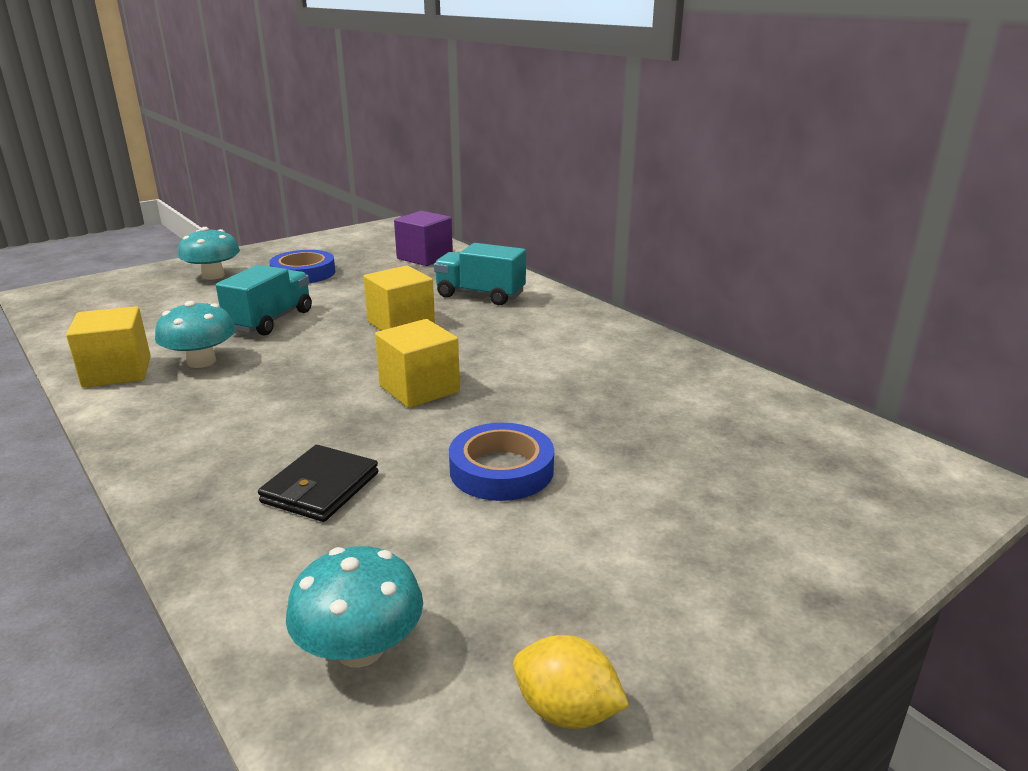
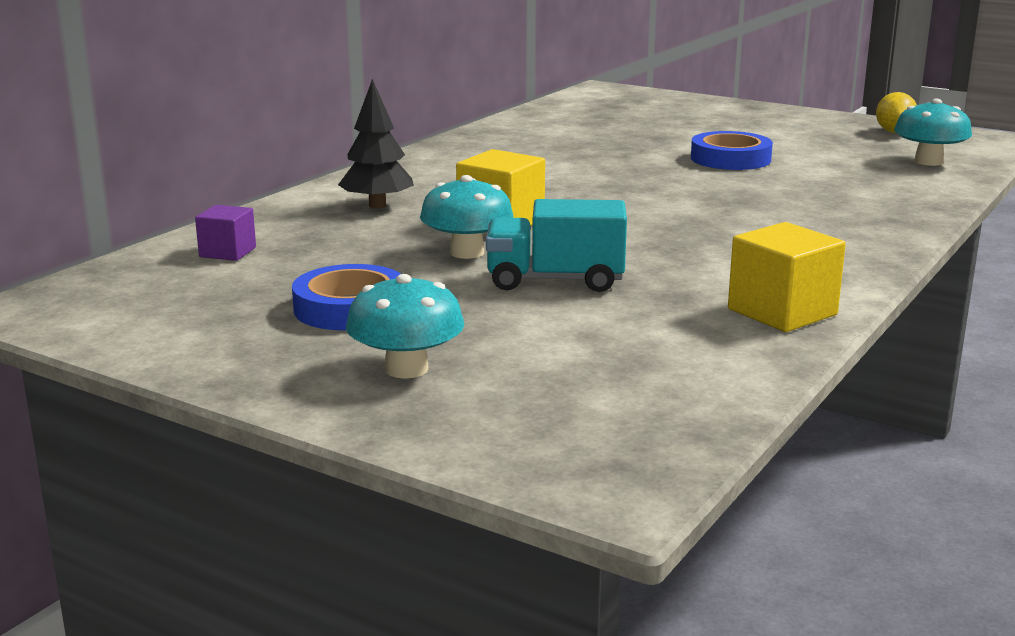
camera: 110 degrees left, 5 degrees down
turquoise mushroom [155,301,236,368] -> turquoise mushroom moved to [420,175,514,259]
black wallet [258,445,378,522] -> none
yellow cube [375,319,460,408] -> none
purple cube [394,211,453,266] -> purple cube [195,205,256,261], size x0.61
turquoise truck [434,243,526,305] -> black tree [338,79,414,208]

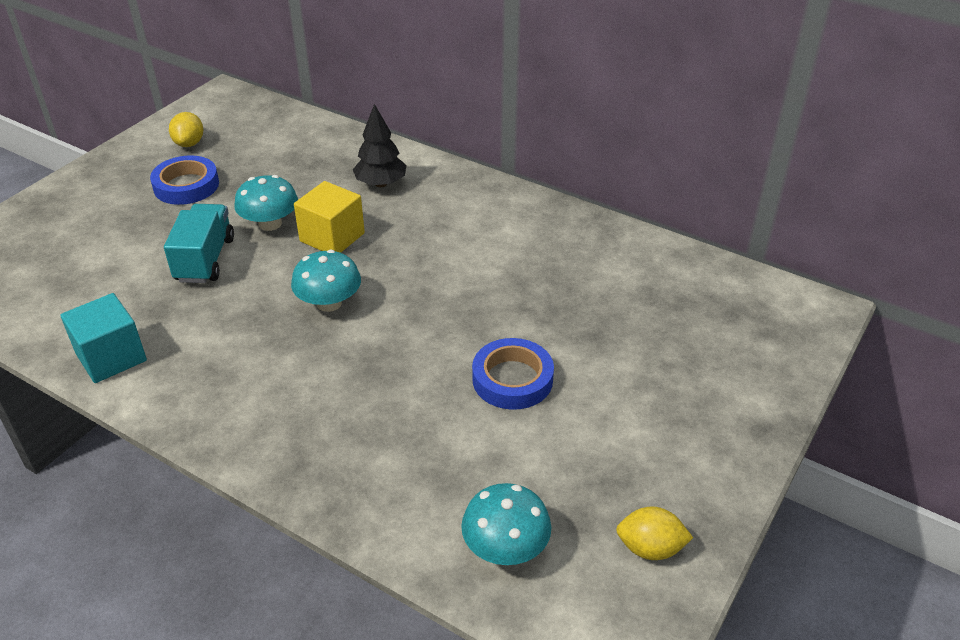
camera: 90 degrees right, 20 degrees up
purple cube [195,205,256,261] -> none
turquoise mushroom [346,274,464,379] -> turquoise mushroom moved to [291,250,361,312]
yellow cube [728,222,846,332] -> turquoise cube [60,293,147,383]
none -> yellow lemon [169,112,203,147]

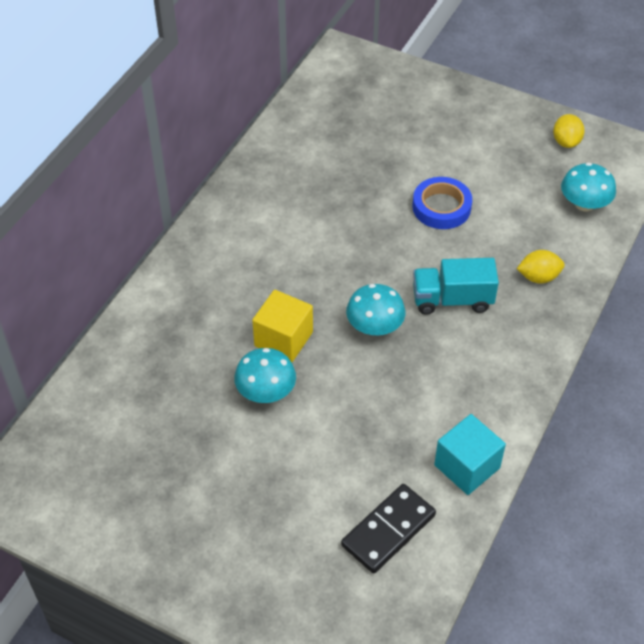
camera: 95 degrees left, 10 degrees up
blue tape [150,155,219,205] -> none
turquoise truck [164,204,234,283] -> turquoise truck moved to [413,258,499,315]
yellow lemon [169,112,203,147] -> yellow lemon moved to [517,250,565,284]
black tree [353,104,406,187] -> none
none -> black domino [341,484,436,574]

